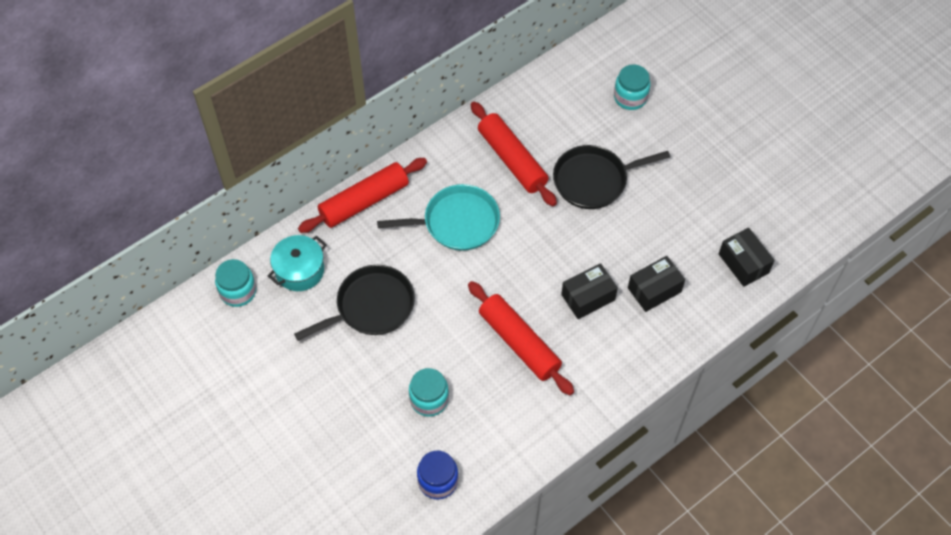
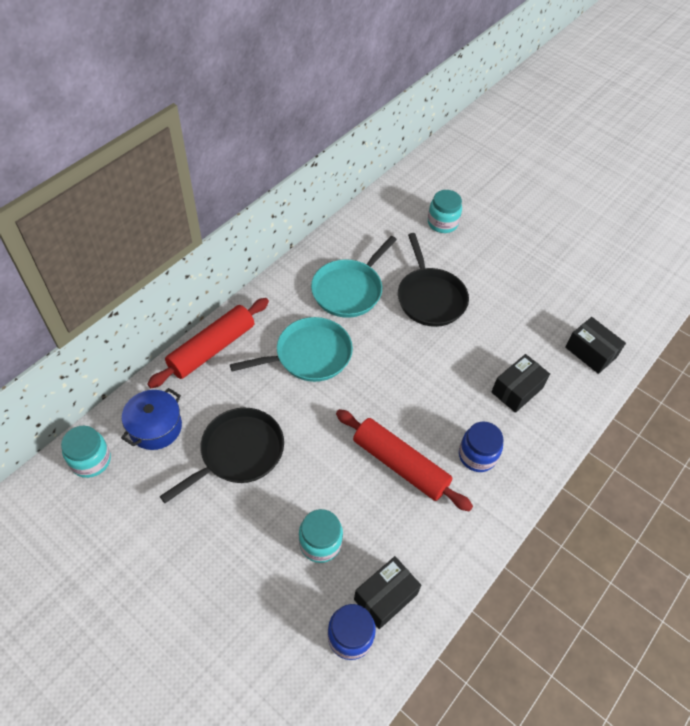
camera: 15 degrees left, 5 degrees down
turquoise pot [268,235,327,291] -> blue pot [121,388,182,450]
red rolling pin [471,102,557,206] -> turquoise pan [311,236,397,318]
black pan [553,145,670,209] -> black pan turned 75 degrees counterclockwise [398,233,469,327]
black box [561,263,618,319] -> black box moved to [354,556,421,629]
none -> blue jar [459,421,503,472]

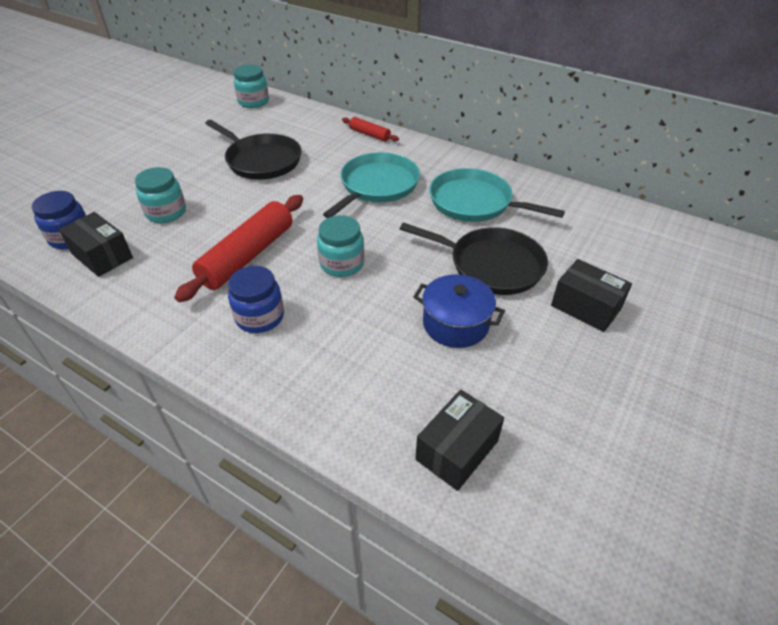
camera: 85 degrees right, 10 degrees down
blue pot [121,388,182,450] -> blue pot moved to [413,274,505,348]
red rolling pin [147,298,269,388] -> red rolling pin [342,117,399,142], size x0.50
turquoise pan [230,317,353,382] -> turquoise pan turned 120 degrees counterclockwise [323,152,420,218]
black pan [398,233,469,327] -> black pan turned 135 degrees counterclockwise [400,222,548,295]
turquoise jar [428,190,462,233] -> turquoise jar moved to [317,215,364,277]
black box [492,354,550,413] -> black box moved to [551,259,632,332]

